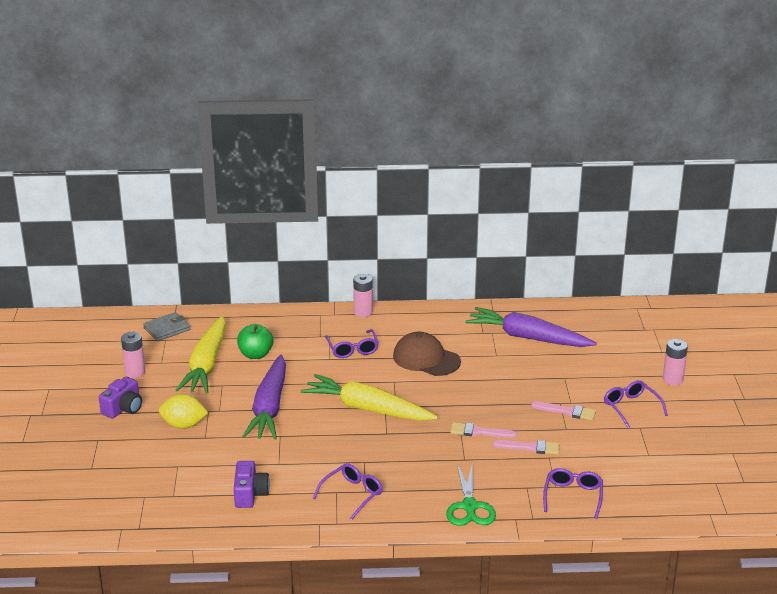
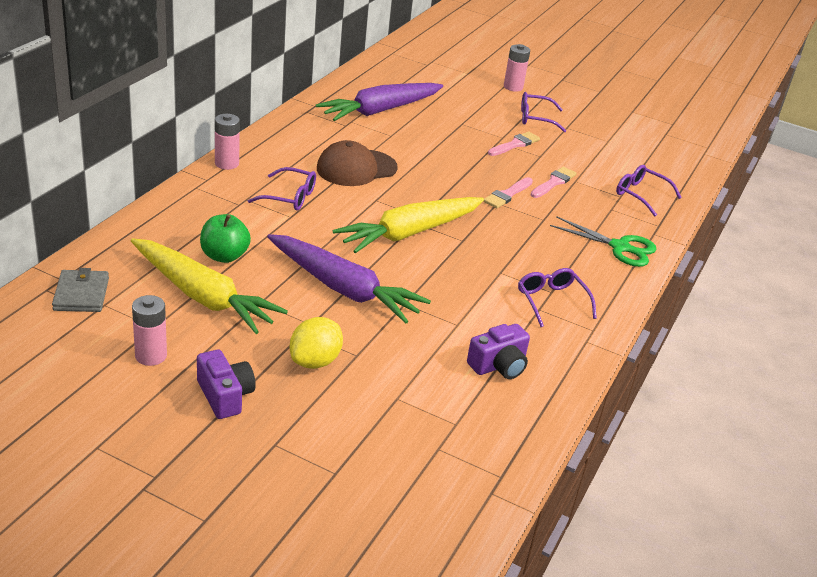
camera: 65 degrees left, 5 degrees up
purple camera [234,461,270,508] -> purple camera turned 120 degrees clockwise [467,324,530,379]

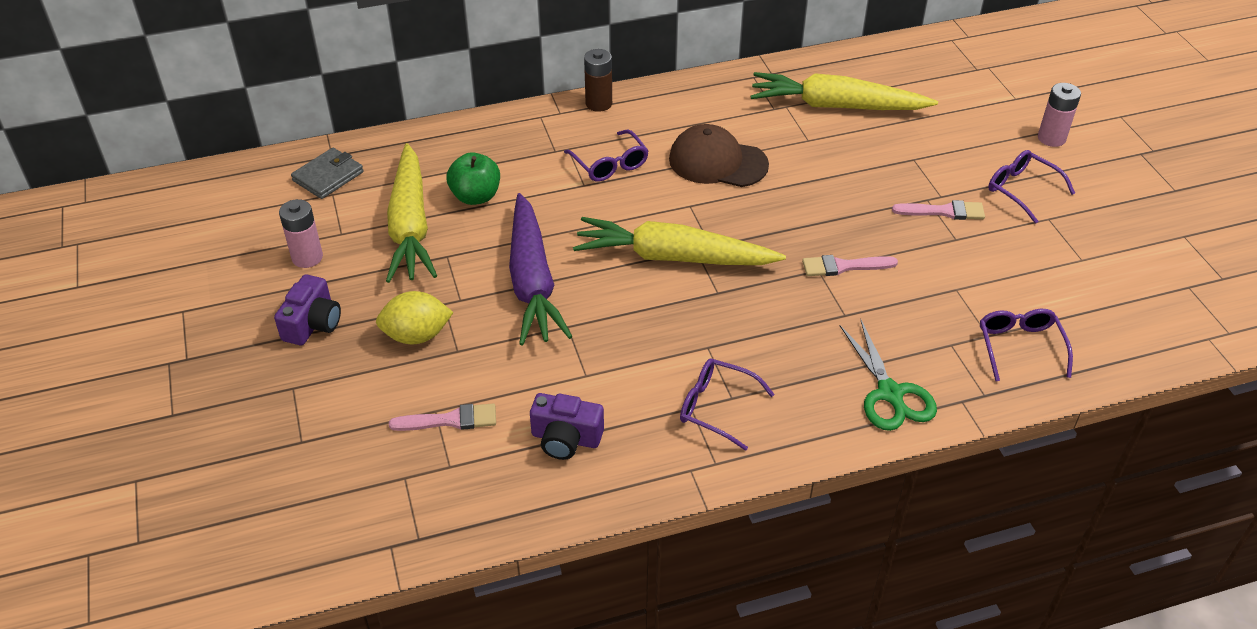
camera: 50 degrees right, 10 degrees up
pink battery [215,114,240,170] -> brown battery [584,49,612,112]
purple carrot [316,83,443,121] -> yellow carrot [750,72,938,110]
purple glasses [518,268,597,327] -> purple glasses turned 90 degrees counterclockwise [680,359,775,451]
pink brush [531,167,577,198] -> pink brush moved to [389,403,496,431]

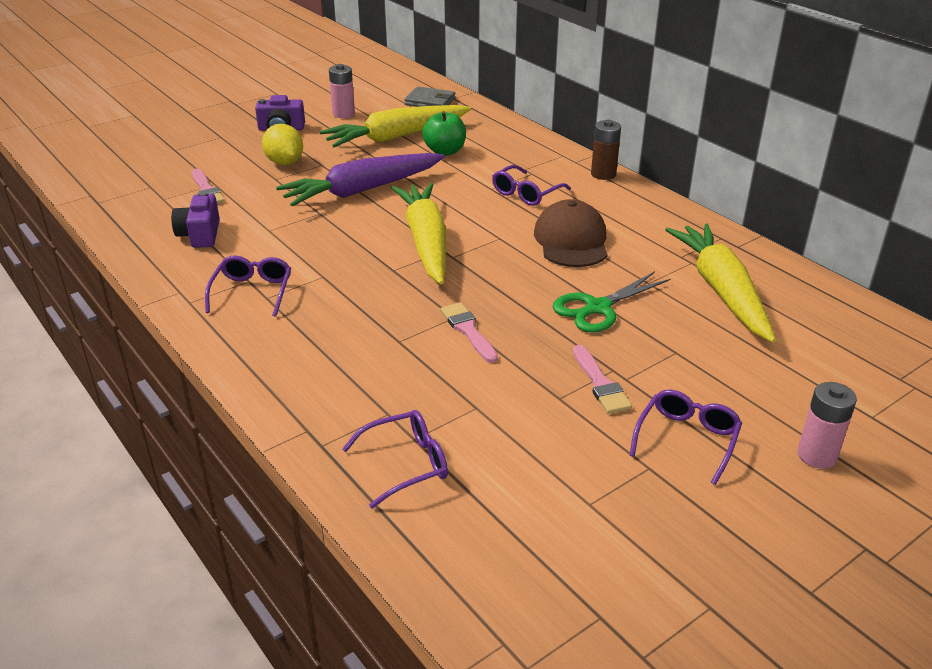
camera: 70 degrees right, 10 degrees down
green scissors [840,319,937,431] -> green scissors moved to [553,271,670,332]

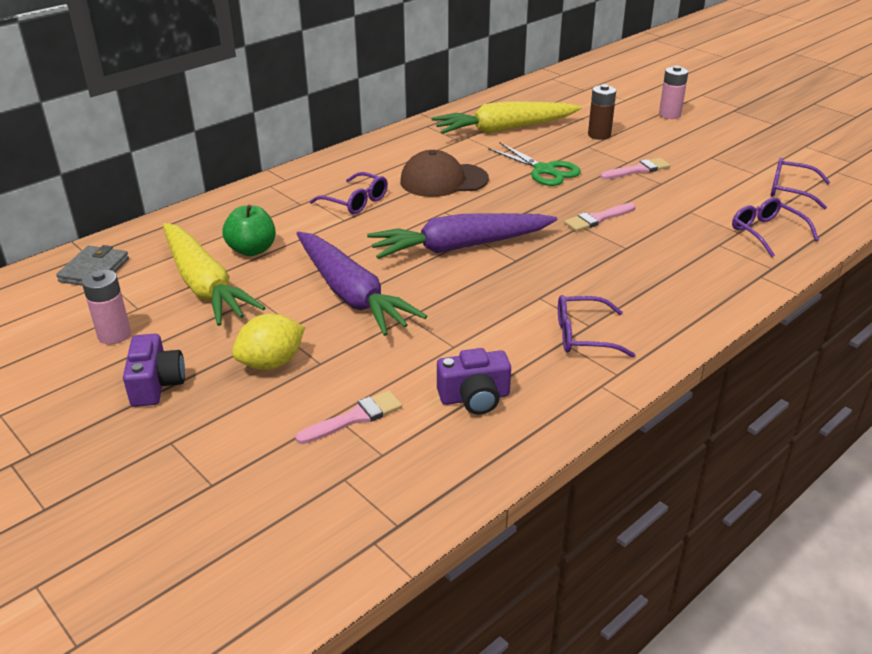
camera: 95 degrees left, 0 degrees up
yellow carrot [391,183,446,284] -> purple carrot [367,213,557,259]
brown battery [591,120,621,180] -> brown battery moved to [588,84,616,140]
purple glasses [629,390,742,485] -> purple glasses moved to [771,158,831,209]

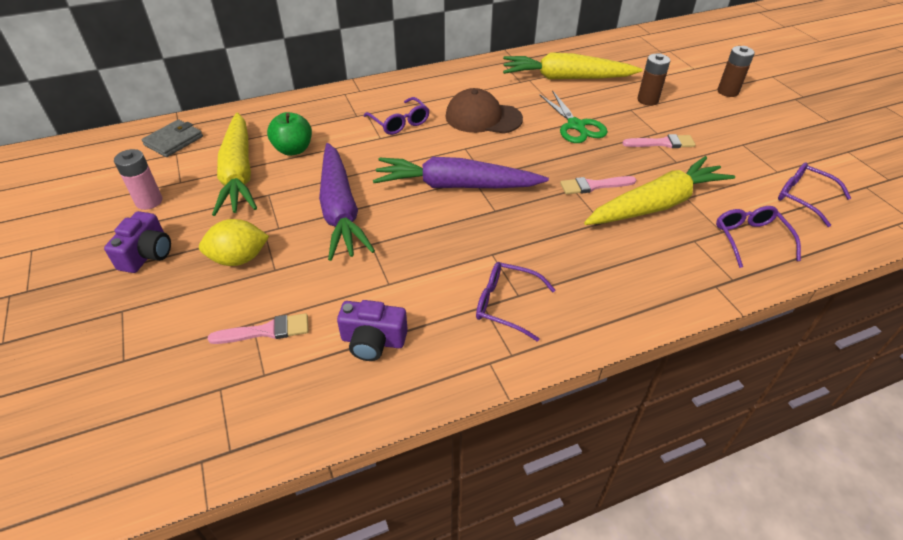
camera: 20 degrees right, 10 degrees up
pink battery [659,66,688,119] -> brown battery [718,46,755,97]
none -> yellow carrot [584,156,735,225]

